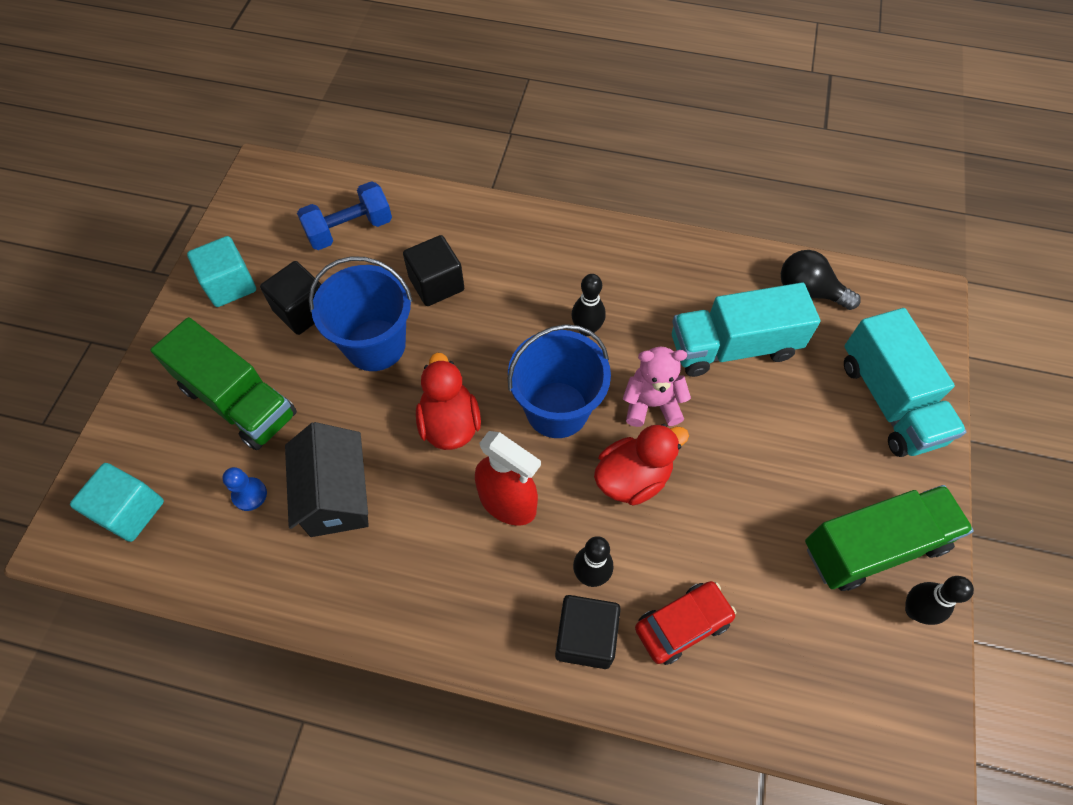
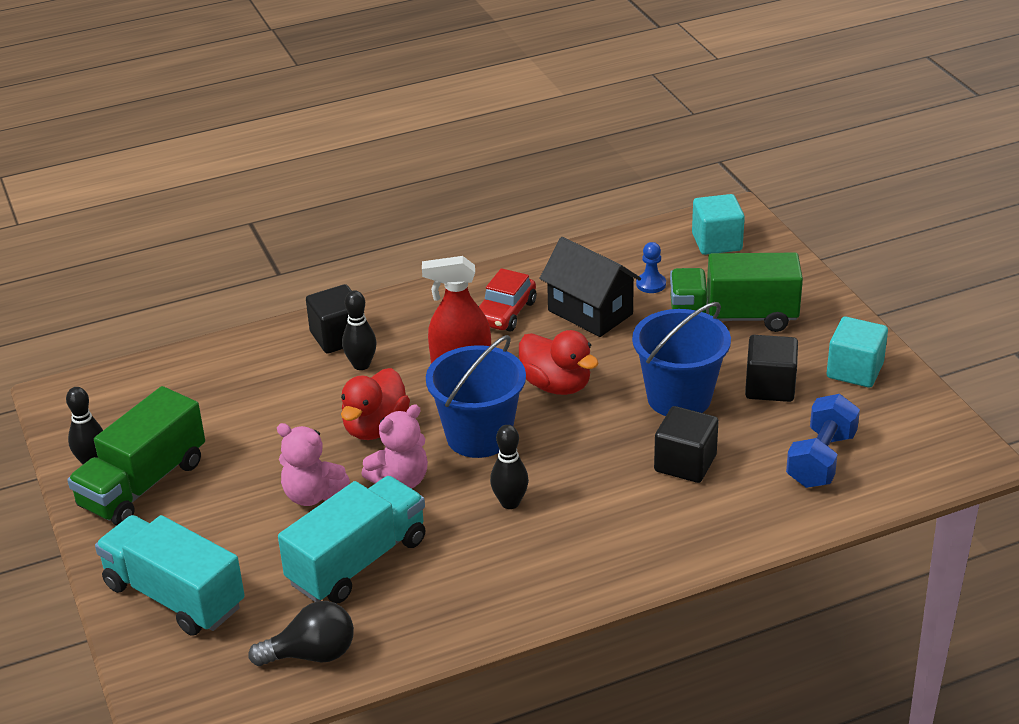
camera: 145 degrees right, 25 degrees down
red car [635,581,736,665] -> red car moved to [479,268,537,331]
none -> pink teddy bear [277,423,350,506]

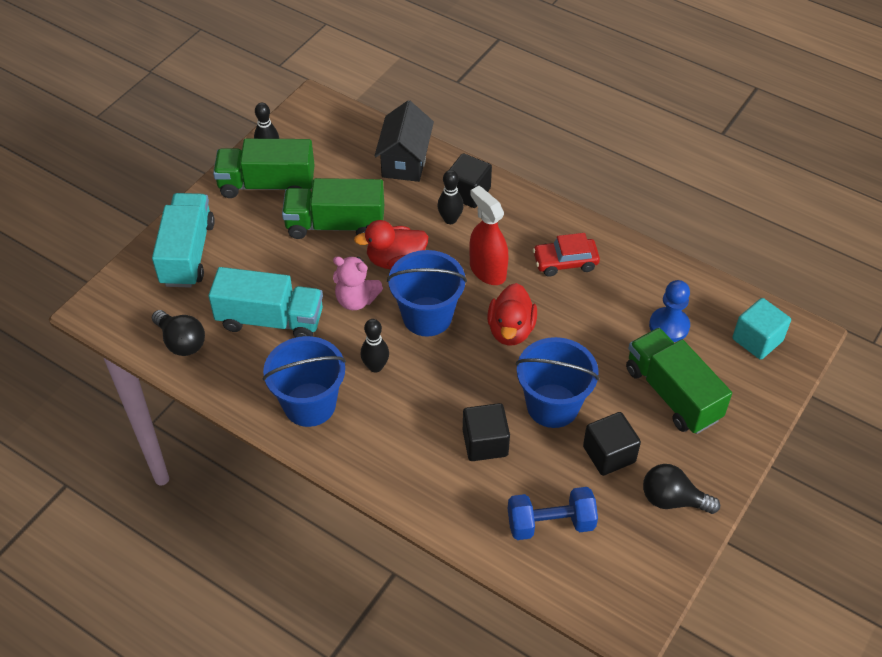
camera: 55 degrees right, 15 degrees up
pink teddy bear [277,423,350,506] -> none
black house [540,237,641,337] -> black house moved to [375,100,434,182]
blue pawn [636,242,666,293] -> blue pawn [649,280,690,342], size x1.57
turquoise cube [827,317,888,388] -> black light bulb [643,464,720,514]
none -> blue bucket [263,336,346,427]
none -> green truck [282,178,384,239]

